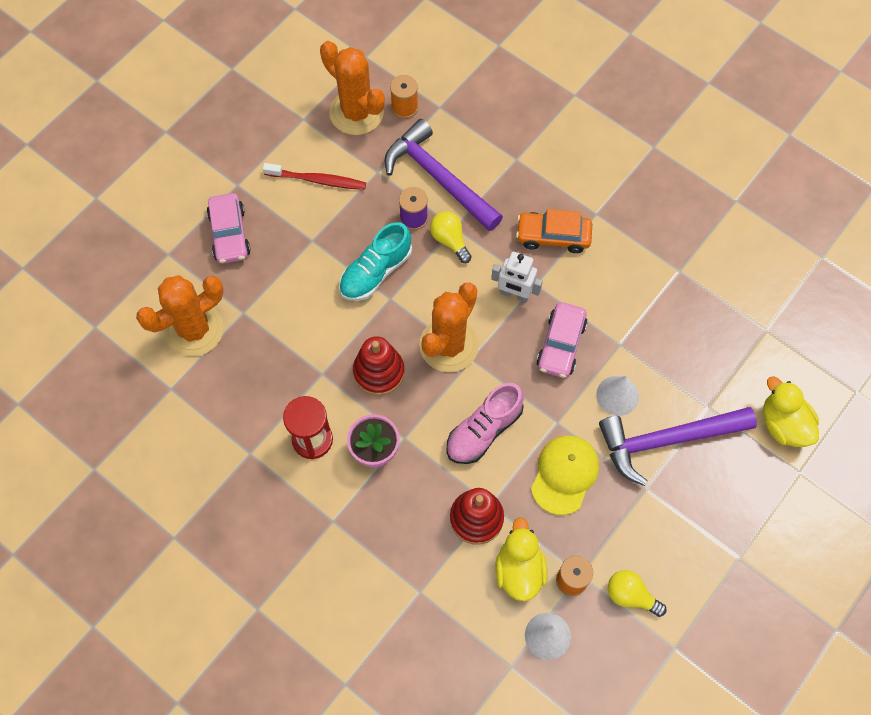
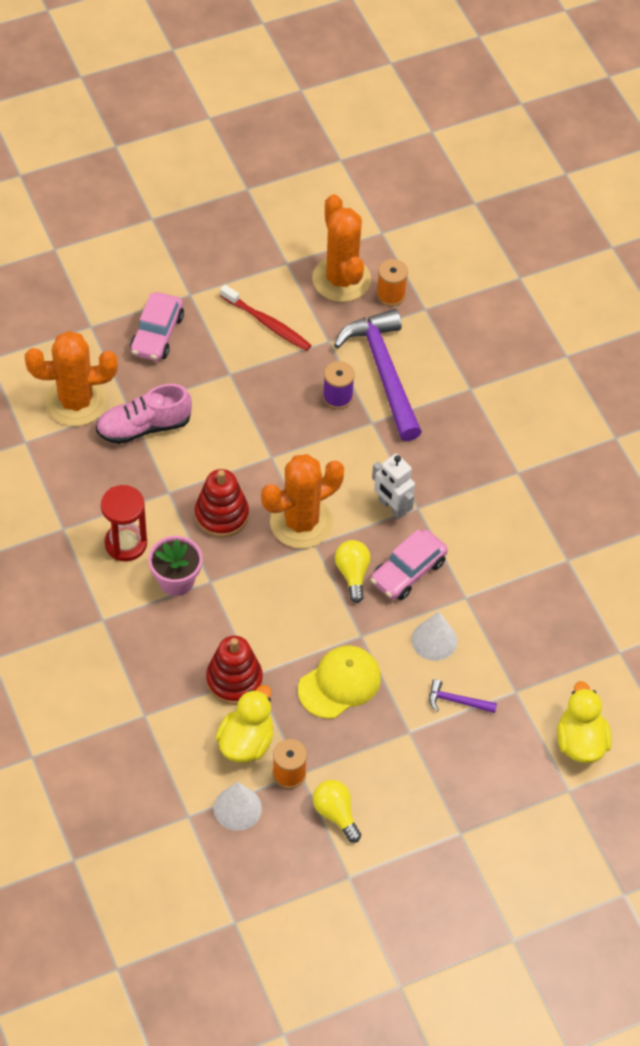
camera: 25 degrees right, 10 degrees down
turquoise shoe [339,222,412,301] -> none
yellow light bulb [430,211,471,263] -> yellow light bulb moved to [335,540,370,603]
pink shoe [446,383,524,464] -> pink shoe moved to [96,384,192,444]
orange car [516,209,592,253] -> none
purple hammer [599,407,757,486] -> purple hammer [429,679,497,713], size x0.42

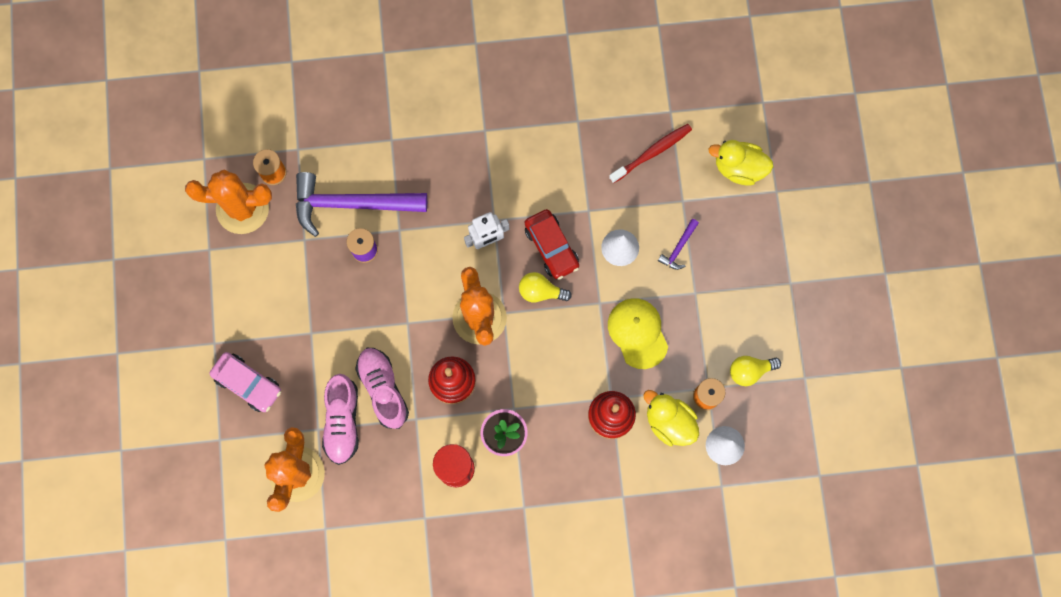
camera: 70 degrees left, 20 degrees up
red toothbrush [220,285,311,351] -> red toothbrush moved to [609,124,692,183]
pink car [371,529,448,600] -> red car [525,209,579,280]
none -> pink shoe [355,348,409,429]

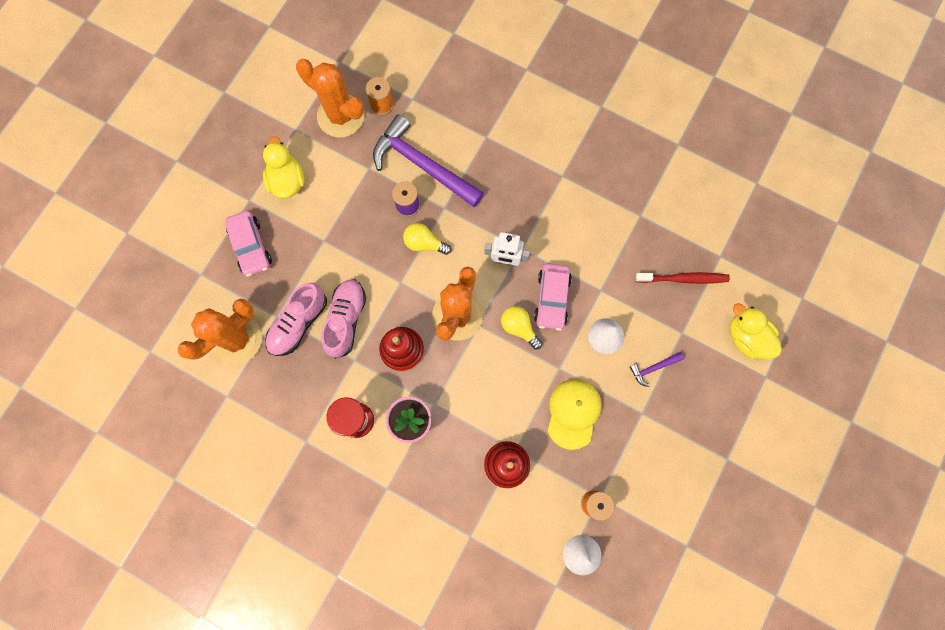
camera: 35 degrees right, 0 degrees up
red car [525,209,579,280] -> pink car [534,263,572,331]
yellow duck [643,390,699,446] -> yellow duck moved to [263,136,304,199]
yellow light bulb [730,356,781,386] -> yellow light bulb moved to [403,223,451,255]

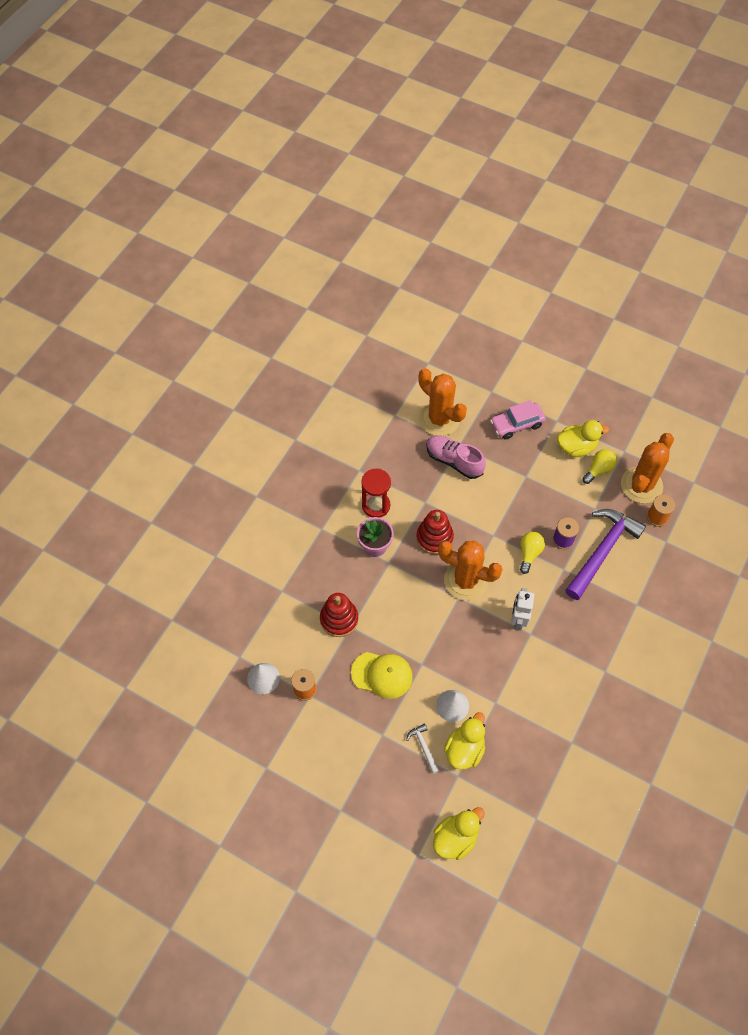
camera: 90 degrees right, 15 degrees down
pink shoe [321,279,366,359] -> none
yellow light bulb [501,306,542,349] -> yellow light bulb moved to [582,449,617,484]
pink car [534,263,572,331] -> none
purple hammer [630,352,684,387] -> white hammer [406,723,439,774]
red toothbrush [635,272,729,284] -> none
none -> yellow duck [444,712,485,770]

